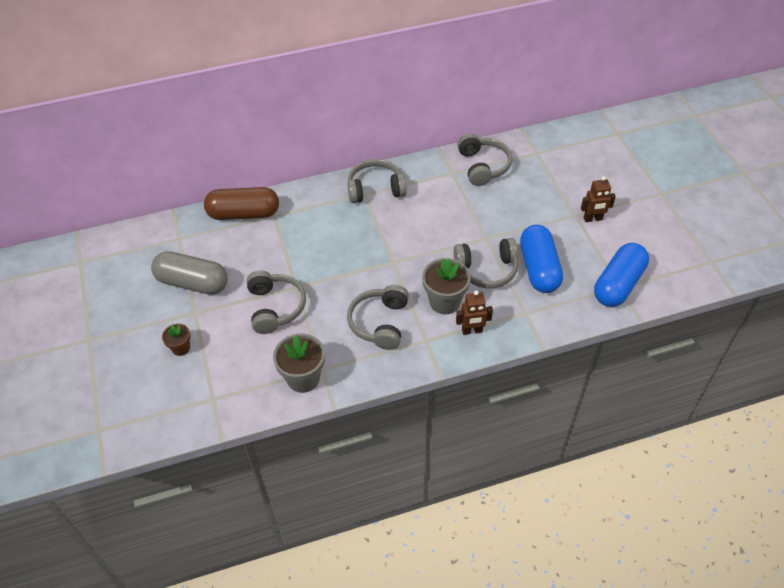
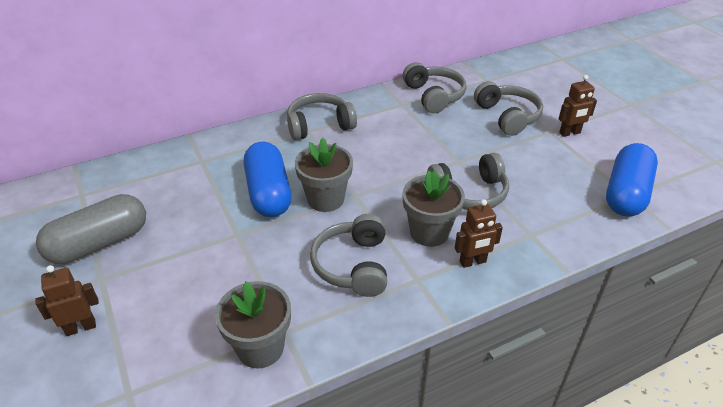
camera: 10 degrees left, 10 degrees down
grey capsule [151,251,228,295] -> grey capsule turned 45 degrees counterclockwise [36,194,146,264]
brown flower pot [162,324,191,356] -> brown robot [35,265,99,336]
brown capsule [204,187,279,220] -> none
grey headphones [246,270,306,334] -> grey headphones moved to [474,81,543,136]
blue capsule [520,225,563,293] -> blue capsule moved to [244,142,292,217]
none -> grey flower pot [295,138,353,212]

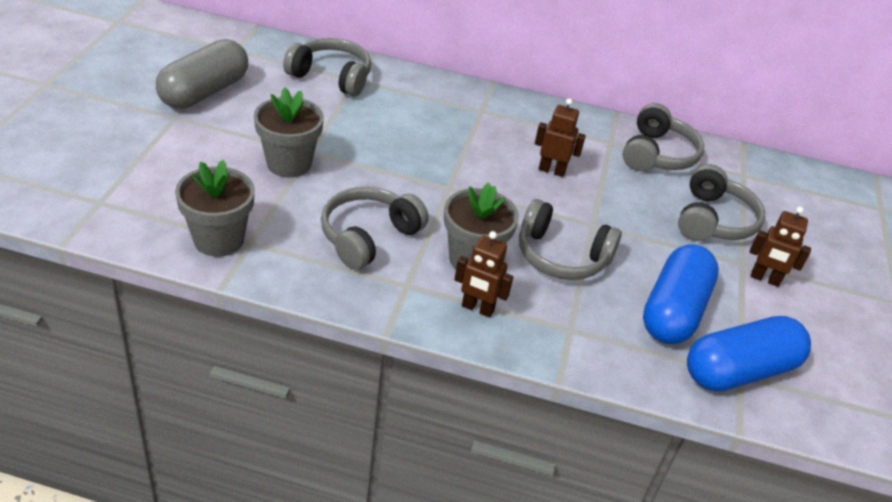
camera: 35 degrees right, 0 degrees up
brown robot [35,265,99,336] -> brown robot moved to [535,99,586,177]
grey capsule [36,194,146,264] -> grey capsule turned 60 degrees counterclockwise [156,39,248,109]
blue capsule [244,142,292,217] -> blue capsule moved to [643,244,719,344]
grey headphones [287,93,357,140] -> grey headphones moved to [283,38,371,97]
grey flower pot [295,138,353,212] -> grey flower pot moved to [254,88,324,178]

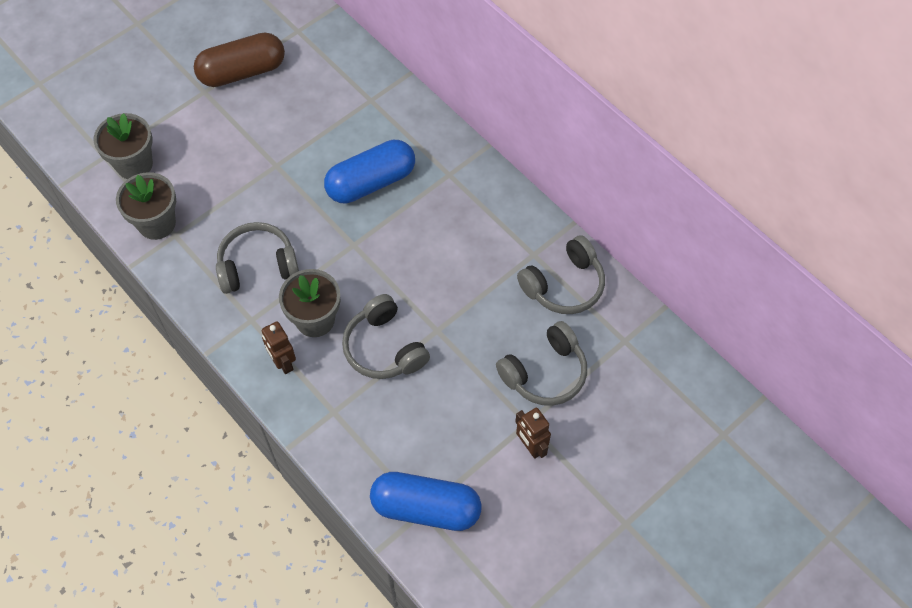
camera: 40 degrees right, 20 degrees up
grey capsule [156,39,248,109] -> brown capsule [194,33,285,87]
grey flower pot [254,88,324,178] -> grey flower pot moved to [94,113,153,179]
grey headphones [283,38,371,97] -> none
brown robot [535,99,586,177] -> none
blue capsule [643,244,719,344] -> blue capsule moved to [324,140,415,204]

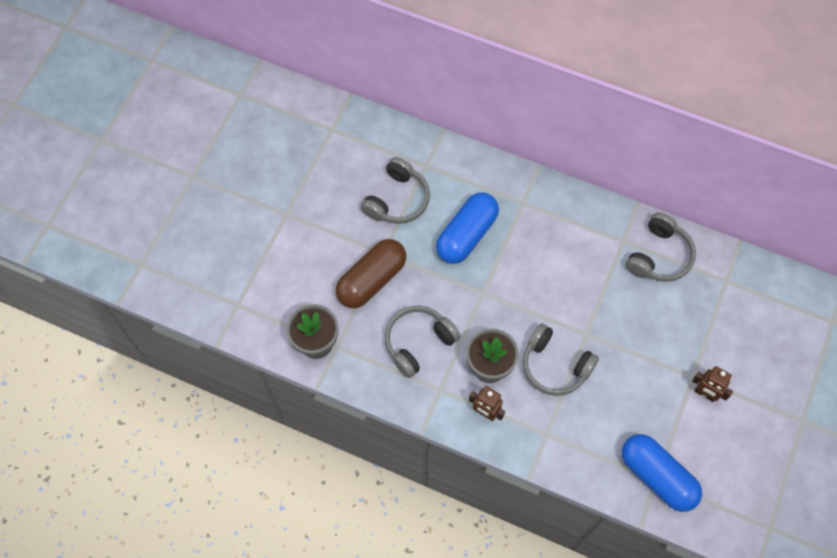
camera: 25 degrees left, 5 degrees up
grey flower pot [94,113,153,179] -> none
brown capsule [194,33,285,87] -> brown capsule moved to [336,239,406,308]
blue capsule [370,472,481,531] -> blue capsule turned 60 degrees clockwise [622,434,702,512]
grey headphones [496,321,587,406] -> grey headphones moved to [361,157,430,224]

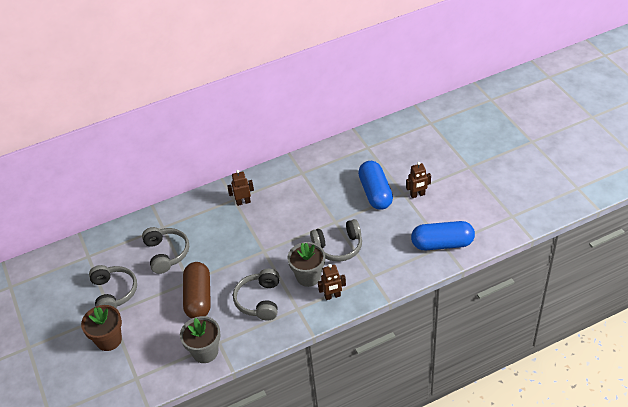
camera: 45 degrees left, 20 degrees down
blue capsule [436,192,499,264] -> blue capsule moved to [358,161,393,210]
grey headphones [626,212,696,282] -> grey headphones moved to [89,265,137,308]
none -> brown flower pot [81,305,122,351]
none -> brown robot [227,170,254,206]

